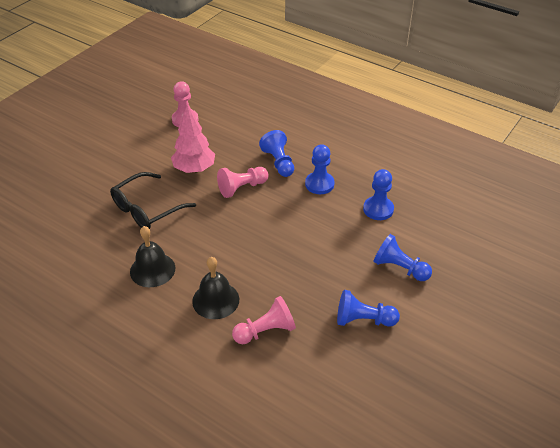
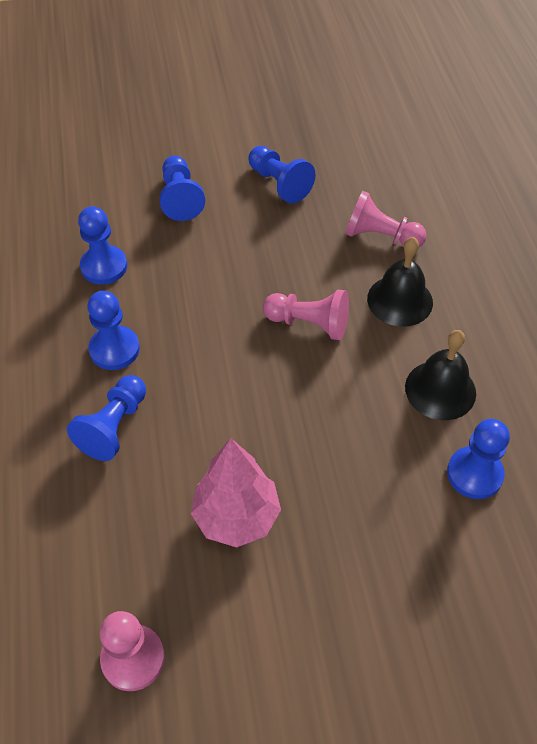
camera: 135 degrees left, 10 degrees up
black glasses [110,172,196,229] -> none
pink pawn [217,167,268,198] -> pink pawn moved to [263,290,349,340]
none -> blue pawn [447,419,510,499]

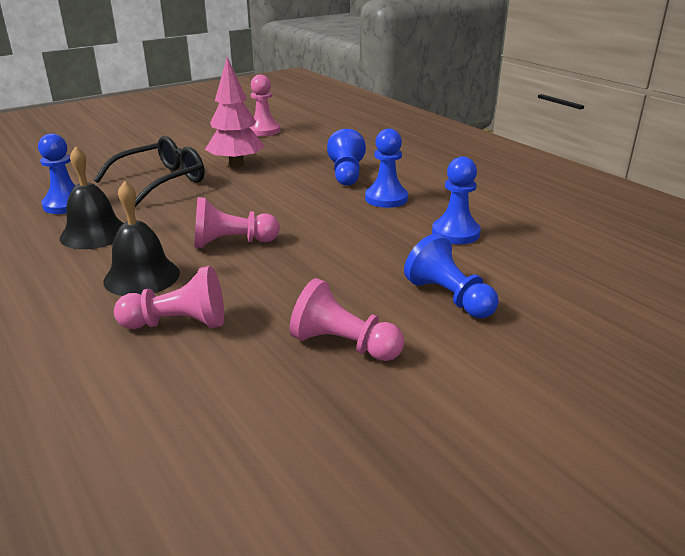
camera: 155 degrees right, 25 degrees down
blue pawn [249,146,316,203] -> pink pawn [290,278,404,361]
none -> black glasses [94,136,205,207]

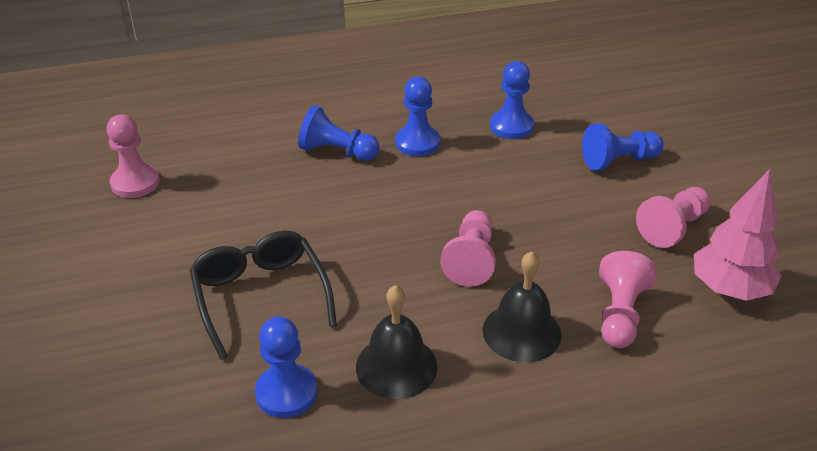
camera: 70 degrees left, 10 degrees up
pink tree [205,57,265,168] -> pink tree moved to [694,169,782,301]

